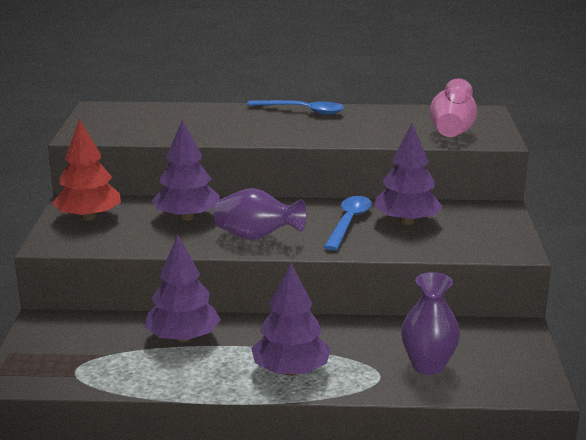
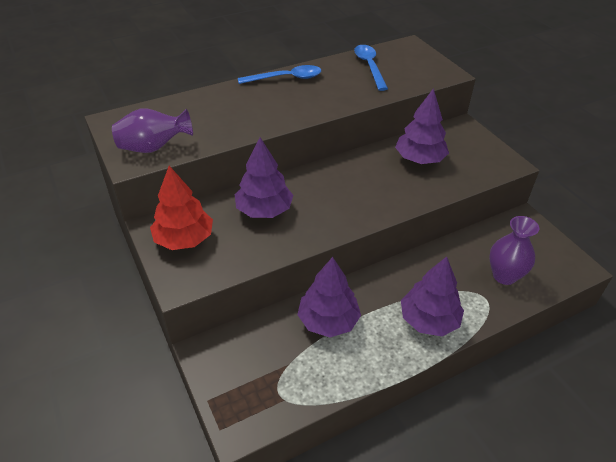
camera: 30 degrees left, 20 degrees up
purple vase [214,188,307,240] -> purple vase moved to [112,108,193,153]
blue spoon [324,196,372,251] -> blue spoon moved to [354,45,388,91]
pink vase [430,78,477,137] -> none

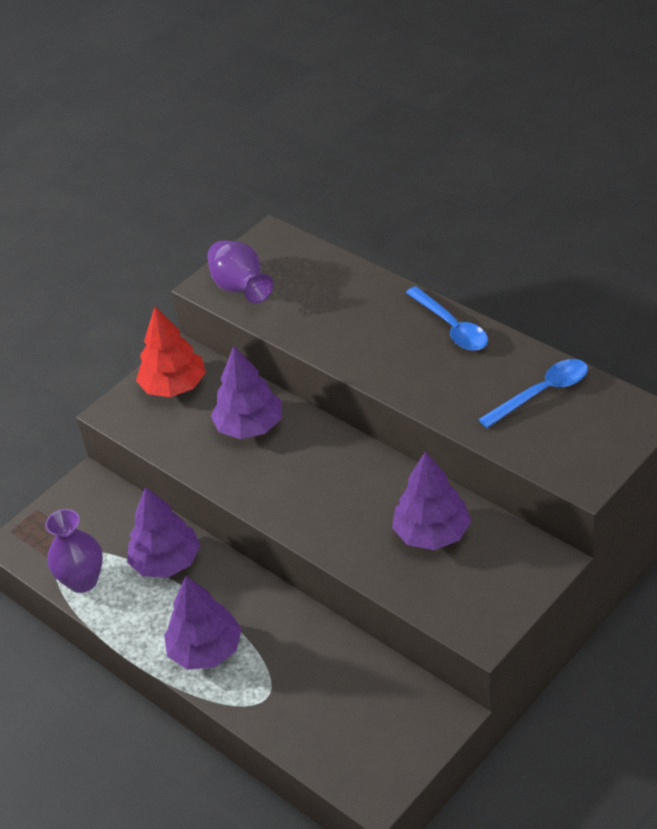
camera: 75 degrees right, 0 degrees up
purple vase [489,216,539,285] -> purple vase moved to [45,509,103,593]

